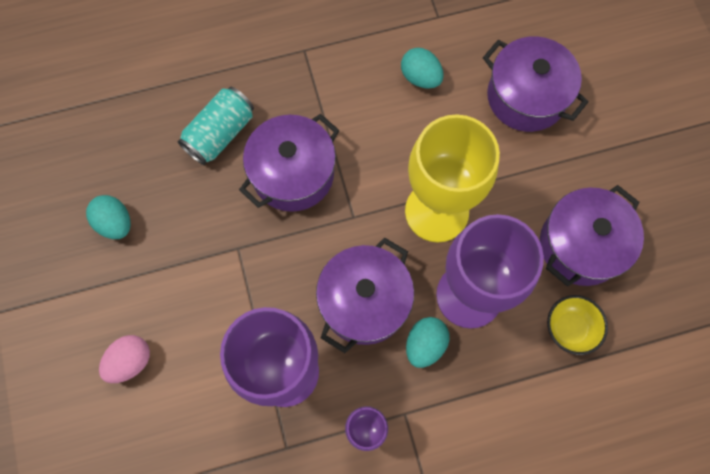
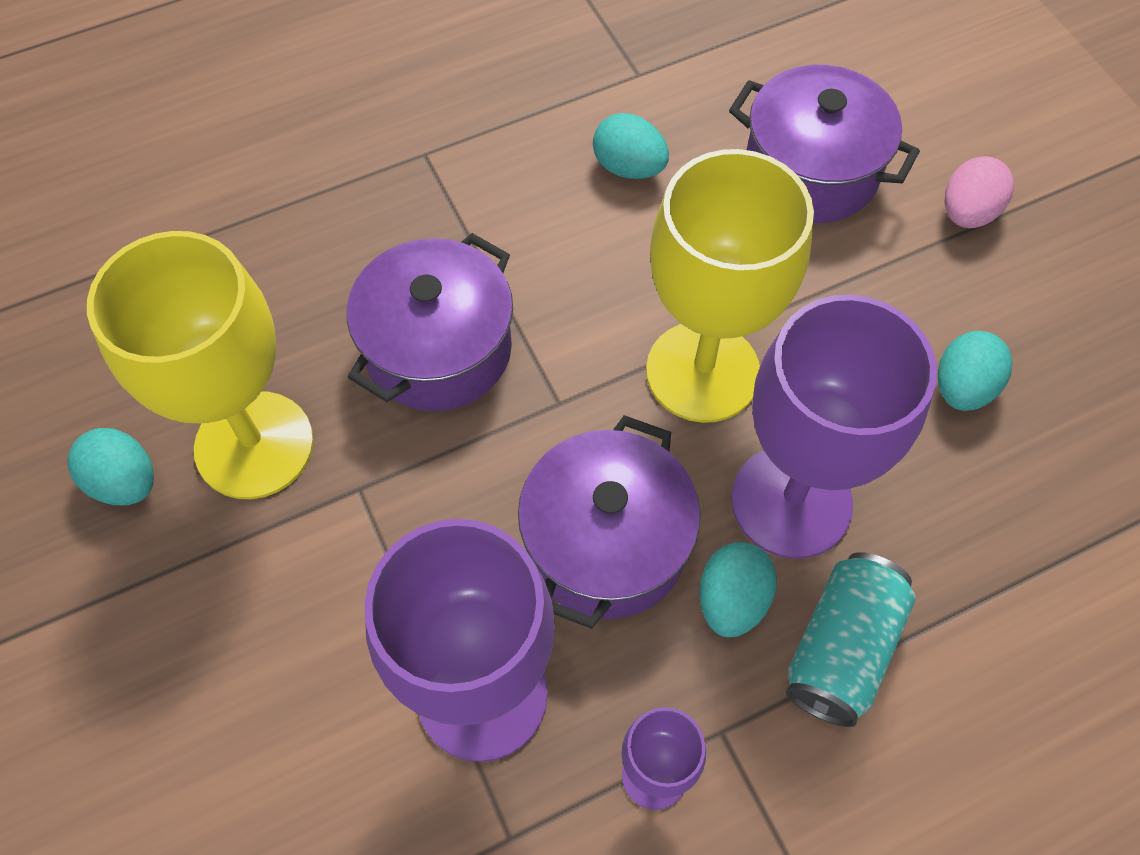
camera: 10 degrees left, 10 degrees down
pink egg [99,335,150,383] -> pink egg moved to [945,156,1014,228]
turquoise can [178,87,254,165] -> turquoise can moved to [786,552,916,727]
purple pot [540,185,644,287] -> turquoise egg [938,331,1013,411]
yellow bowl [547,295,608,355] -> none
none -> yellow goblet [87,231,313,499]

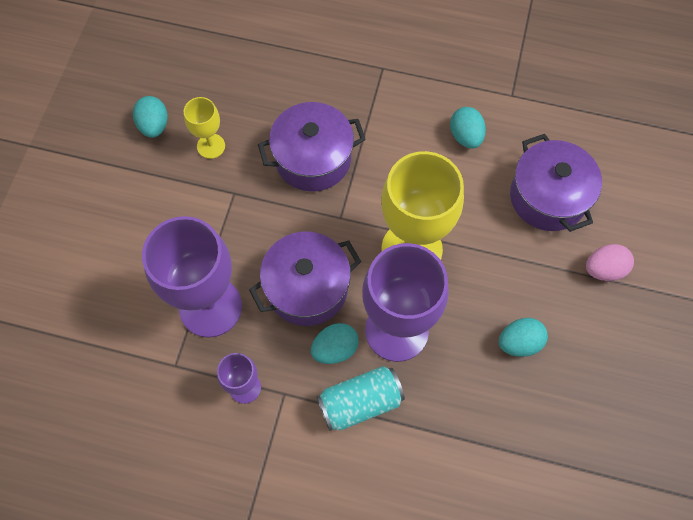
camera: 40 degrees right, 5 degrees up
yellow goblet [87,231,313,499] -> yellow goblet [184,97,225,159], size x0.49

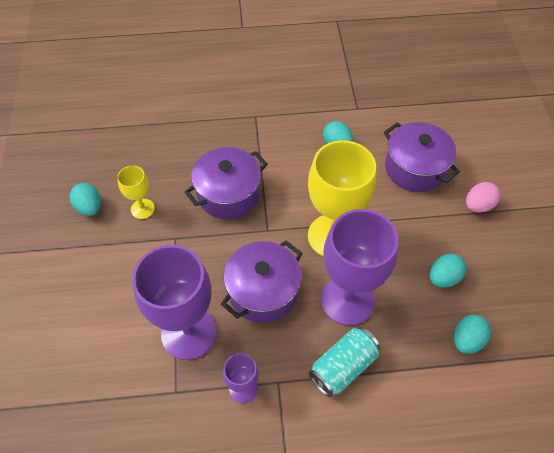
camera: 20 degrees left, 10 degrees down
turquoise egg [311,323,359,364] -> turquoise egg moved to [454,315,491,354]

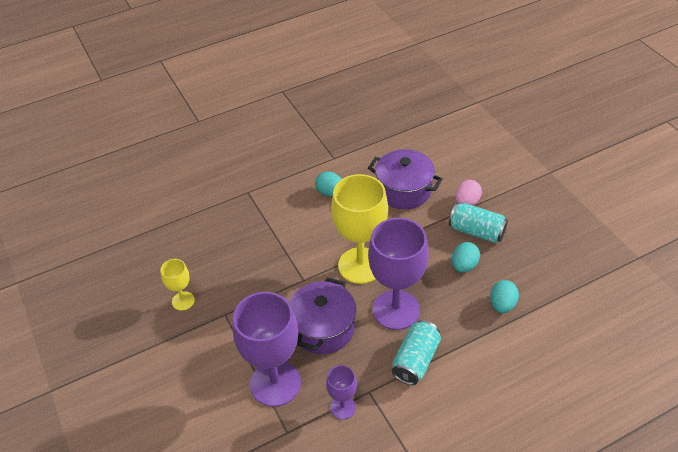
camera: 20 degrees left, 10 degrees down
turquoise egg [69,183,101,216] -> none
purple pot [185,147,268,219] -> none
none -> turquoise can [449,203,508,243]

